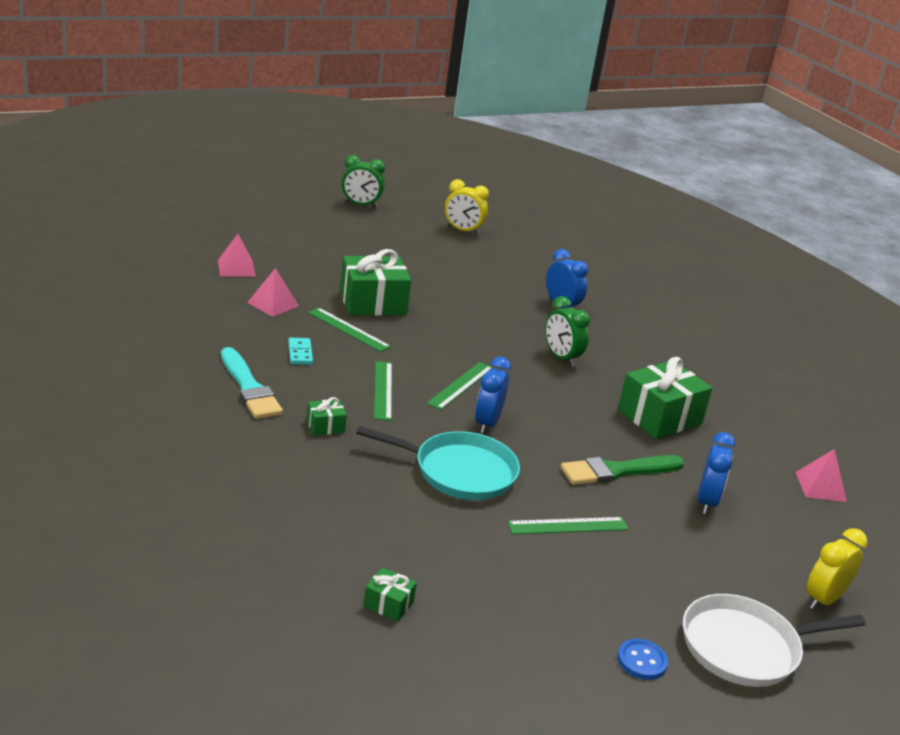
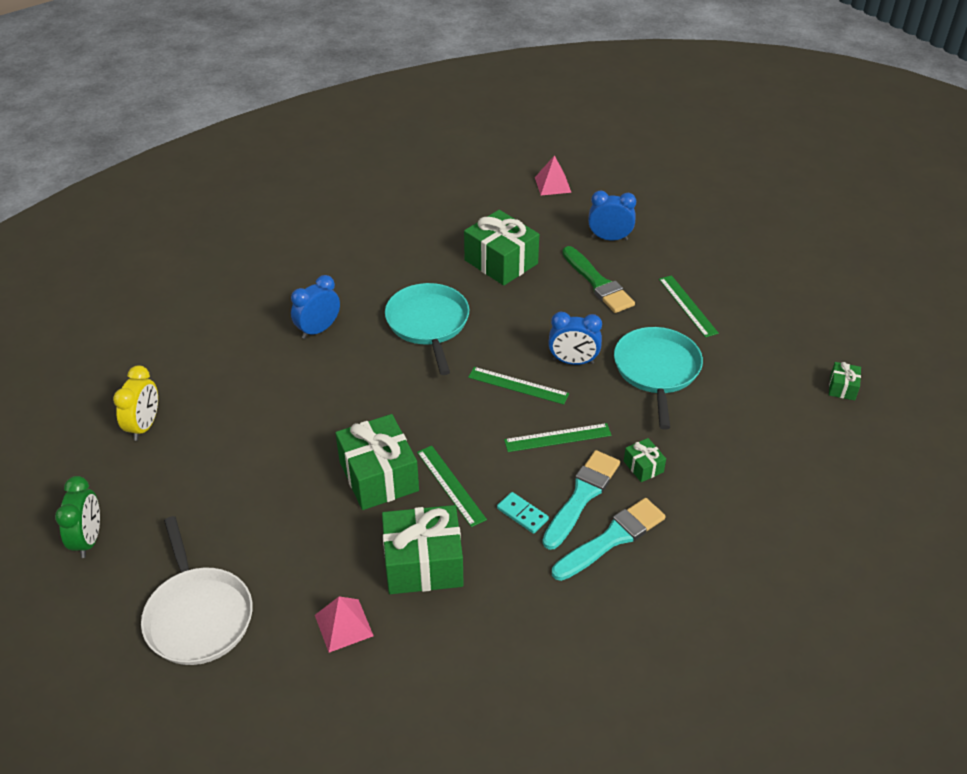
camera: 95 degrees left, 15 degrees up
pink pyramid [247,268,299,317] -> green gift [382,505,464,594]
turquoise domino [288,338,313,365] -> turquoise domino turned 60 degrees clockwise [497,492,549,534]
green ruler [308,308,391,352] -> green ruler turned 60 degrees counterclockwise [417,445,487,527]
green clock [545,296,590,367] -> turquoise pan [385,283,469,375]
blue button [618,639,668,680] -> none
white pan [683,594,866,687] -> white pan moved to [141,516,253,665]
yellow clock [807,528,868,610] -> none
none -> turquoise brush [542,450,620,550]

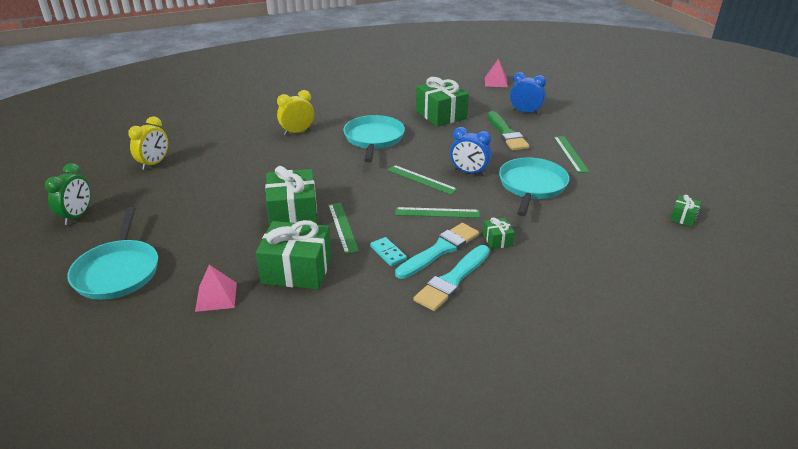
camera: 15 degrees right, 10 degrees down
white pan [141,516,253,665] -> turquoise pan [68,207,158,300]
blue clock [291,275,340,339] -> yellow clock [277,90,314,135]
turquoise brush [552,498,666,581] -> turquoise brush turned 150 degrees clockwise [414,245,490,311]

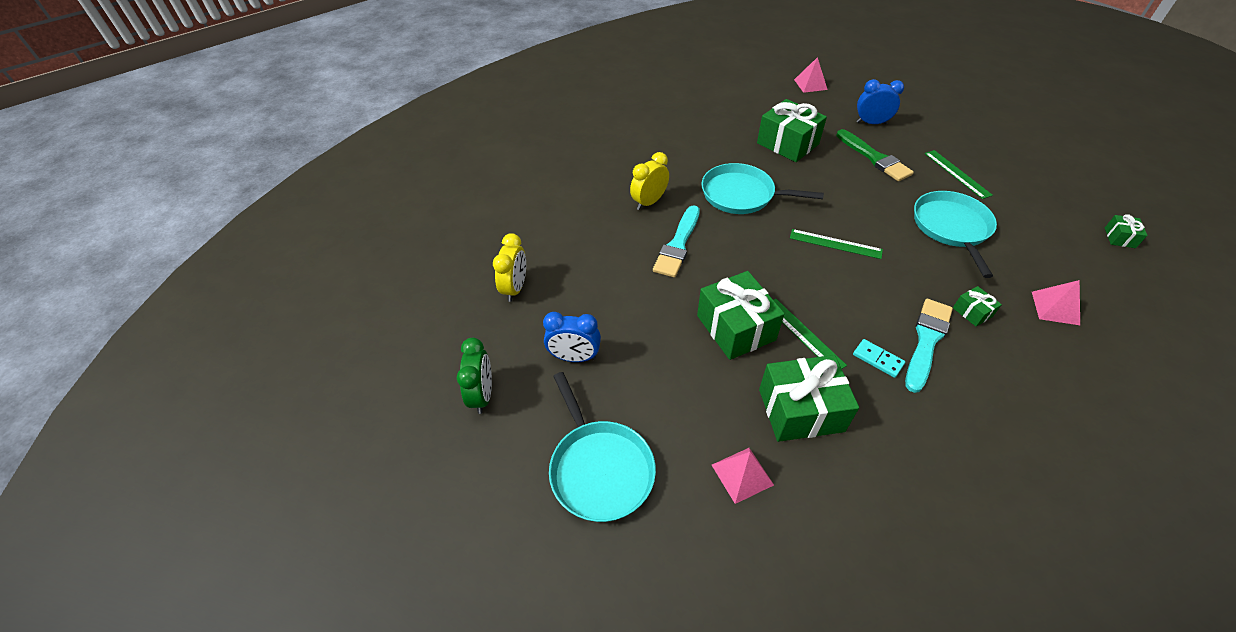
camera: 15 degrees left, 15 degrees up
turquoise pan [343,115,405,162] -> turquoise pan turned 60 degrees counterclockwise [701,163,824,214]
green ruler [395,207,480,218] -> none
turquoise brush [414,245,490,311] -> turquoise brush moved to [653,205,700,278]
blue clock [450,127,491,176] -> blue clock moved to [543,312,601,362]
none -> pink pyramid [1032,280,1080,325]

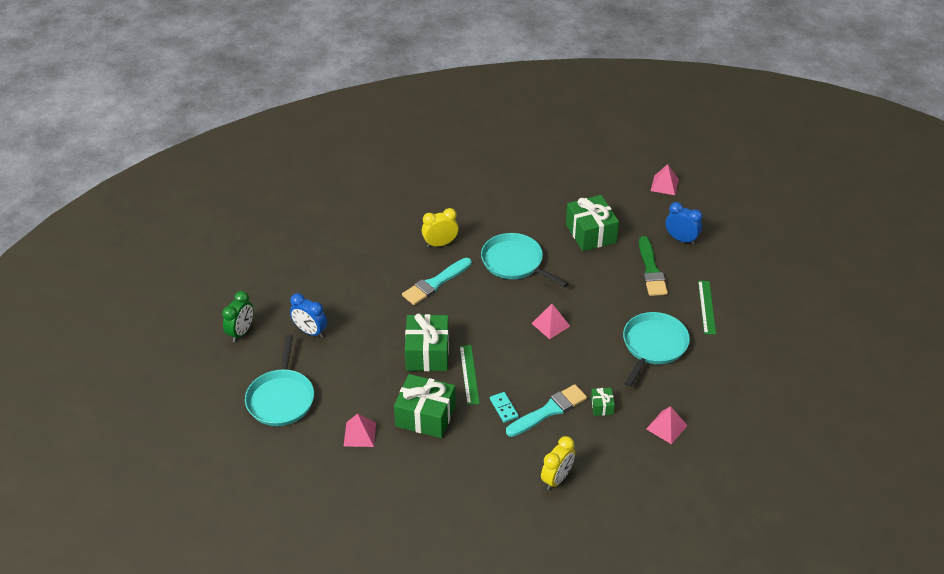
camera: 25 degrees right, 5 degrees down
yellow clock [493,233,526,302] -> yellow clock moved to [541,436,575,490]
green ruler [790,229,883,259] -> pink pyramid [531,304,570,339]
green gift [1105,214,1148,248] -> none

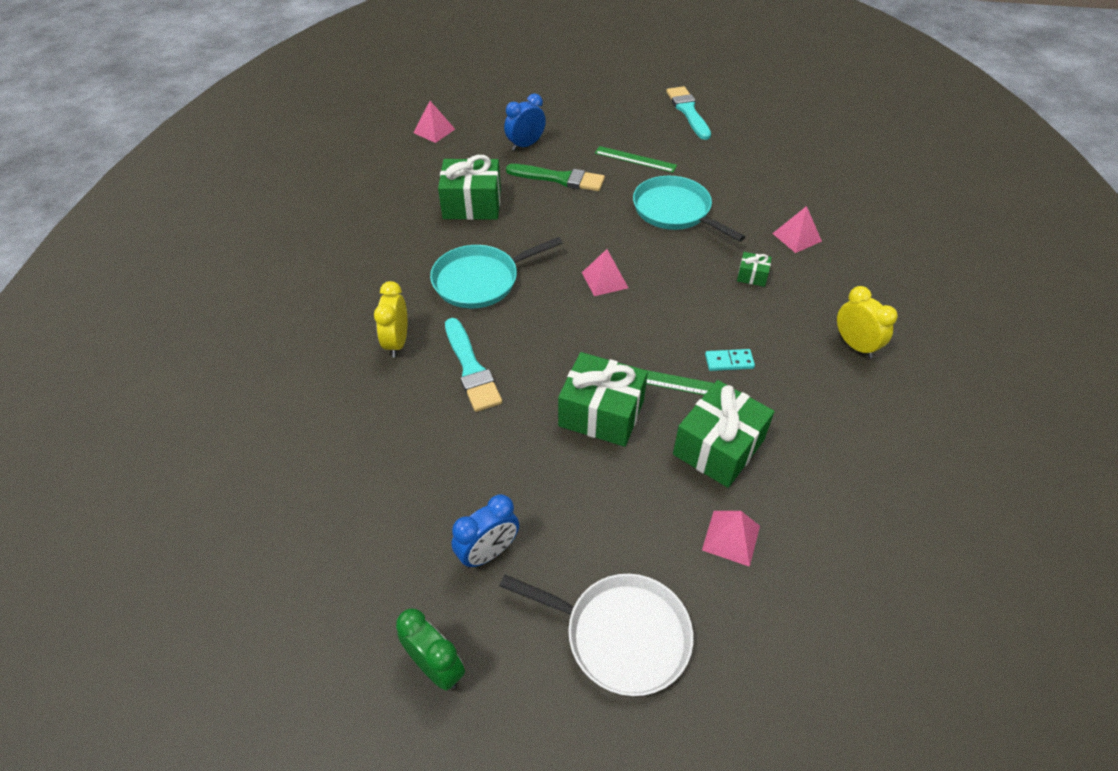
camera: 70 degrees left, 5 degrees up
turquoise pan [245,334,314,426] -> white pan [500,574,693,696]
turquoise brush [506,384,587,437] -> turquoise brush moved to [666,86,711,140]

